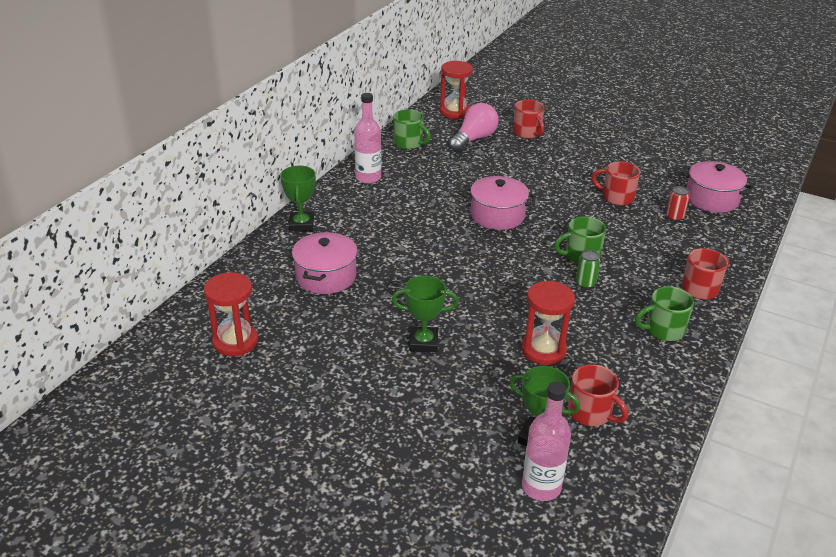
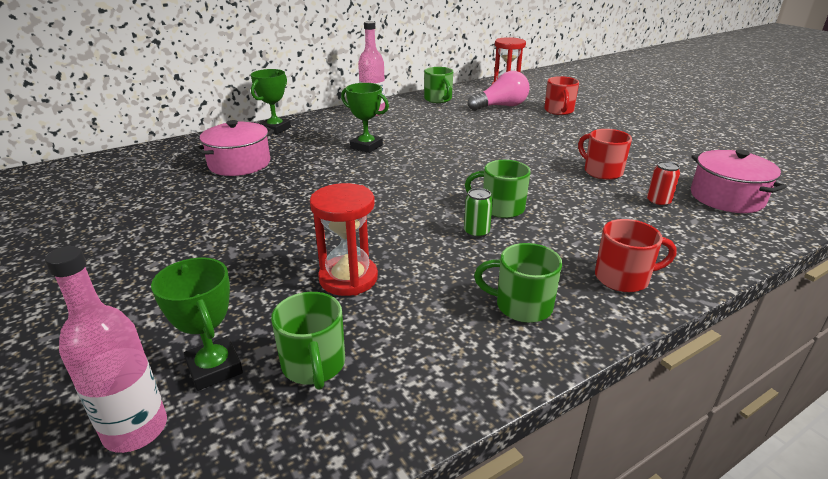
camera: 30 degrees right, 5 degrees down
red hourglass [204,272,258,356] -> none
green trophy [392,276,459,352] -> green trophy moved to [341,83,389,153]
pink pot [463,176,536,230] -> none
red mug [568,364,628,426] -> green mug [271,292,345,390]

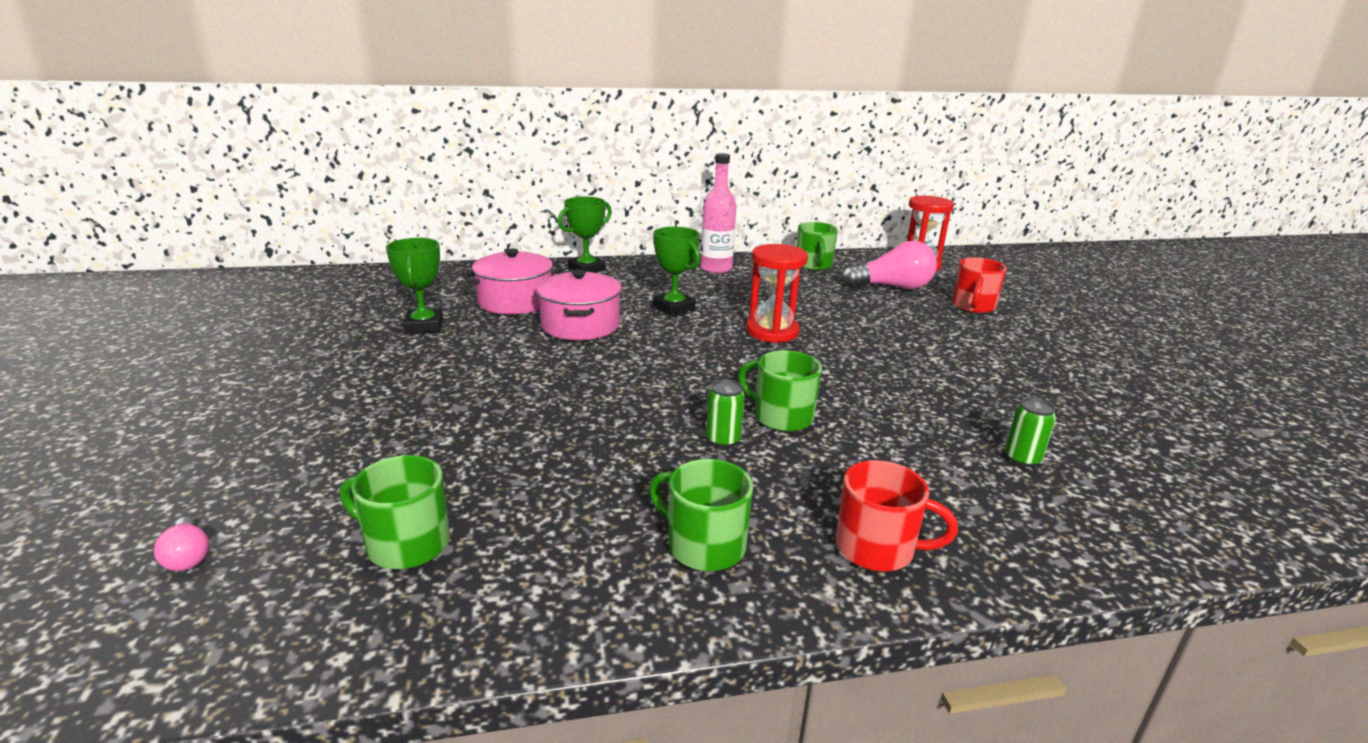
camera: 20 degrees right, 5 degrees down
pink bottle [45,246,167,453] -> pink light bulb [154,517,209,571]
green trophy [151,258,243,391] -> green trophy moved to [386,238,443,333]
green mug [271,292,345,390] -> green mug turned 105 degrees clockwise [340,455,450,569]
red hourglass [310,183,378,296] -> red hourglass moved to [746,244,808,343]
red mug [578,129,632,180] -> none
red can [647,161,680,207] -> green can [1005,398,1056,467]
pink pot [691,149,787,213] -> pink pot moved to [536,269,622,340]

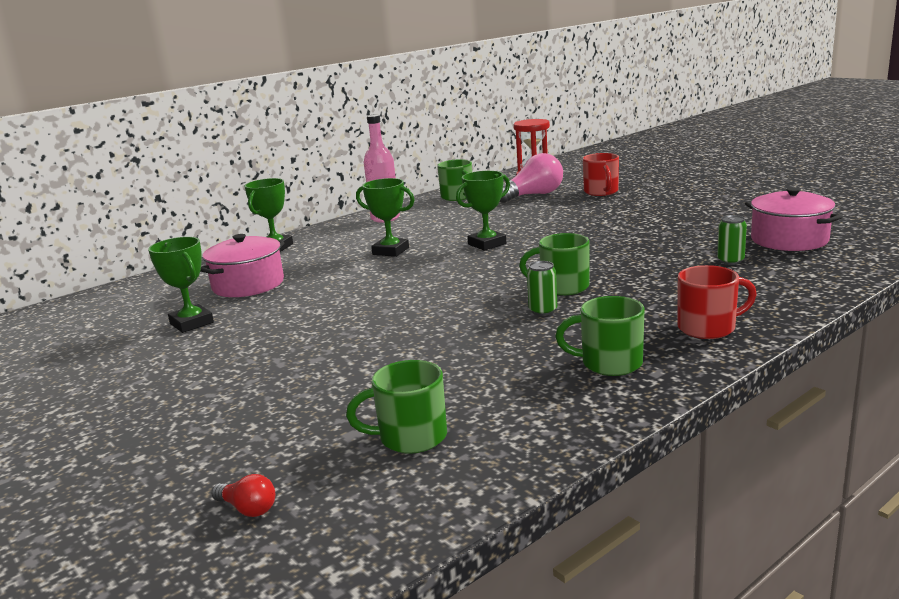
camera: 25 degrees left, 5 degrees down
pink light bulb [154,517,209,571] -> red light bulb [211,474,275,517]
pink pot [536,269,622,340] -> pink pot moved to [745,187,843,251]
red hourglass [746,244,808,343] -> green trophy [456,171,510,251]

